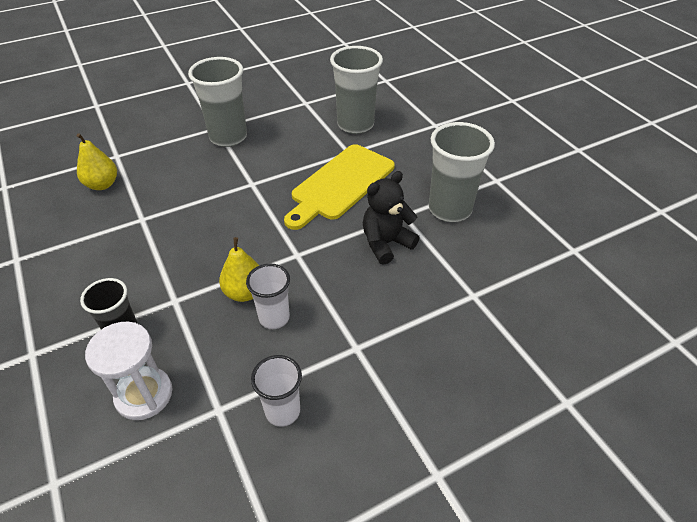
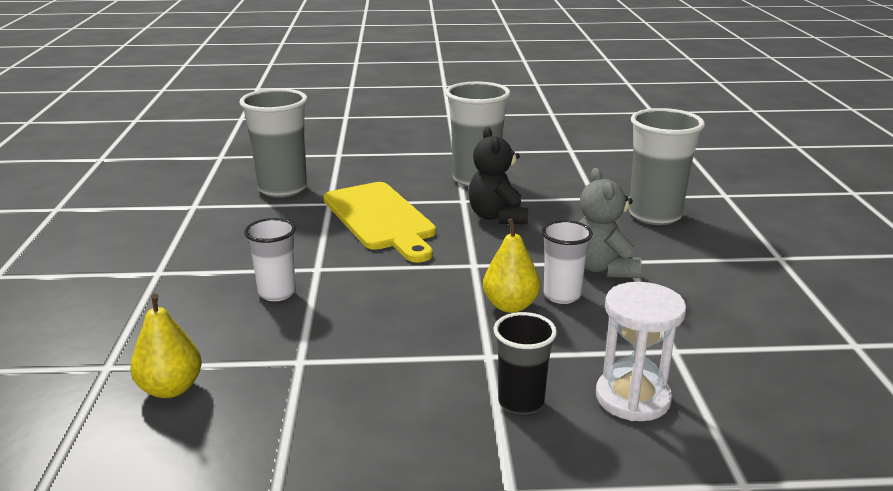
camera: 65 degrees left, 20 degrees down
grey cup [188,57,247,147] -> grey cup moved to [629,108,705,225]
white cup [251,355,302,427] -> white cup moved to [244,218,296,301]
none -> grey teddy bear [579,168,642,278]

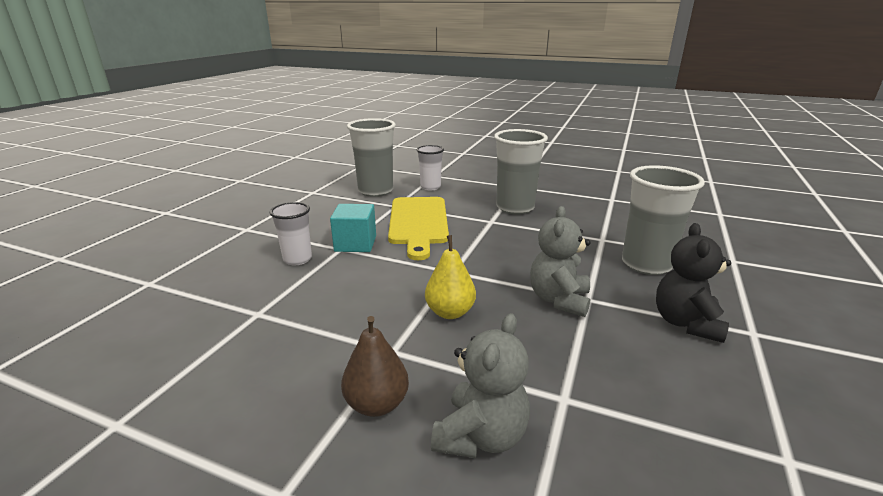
camera: 25 degrees right, 0 degrees up
yellow pear [130,293,202,398] -> none
black teddy bear [468,127,528,224] -> black teddy bear moved to [656,223,731,343]
black cup [493,312,557,415] -> brown pear [341,316,409,417]
white cup [541,220,593,304] -> white cup moved to [417,145,444,190]
white hourglass [596,282,686,421] -> grey teddy bear [431,313,530,458]
none -> turquoise cube [330,204,376,252]

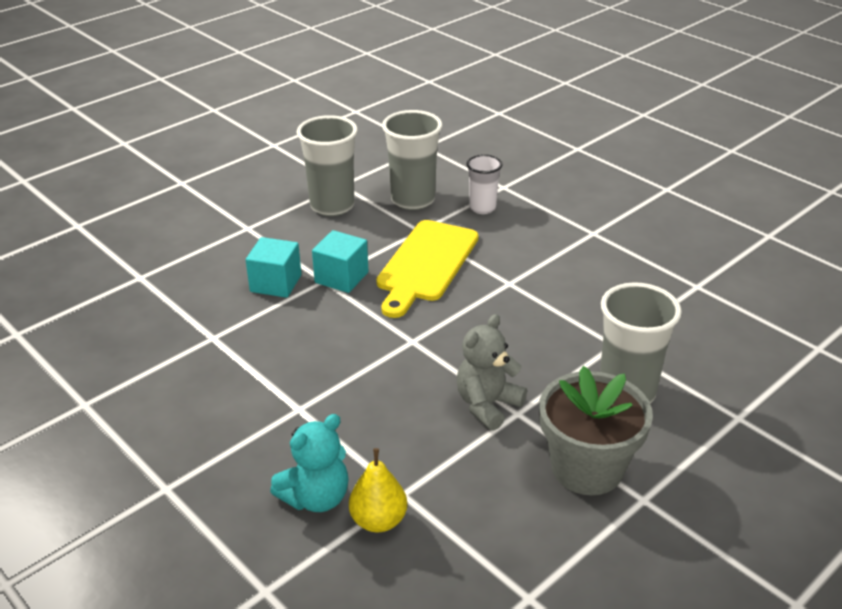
camera: 25 degrees right, 10 degrees up
white cup [270,202,312,265] -> turquoise cube [246,237,301,298]
brown pear [341,316,409,417] -> none
yellow pear [425,235,476,319] -> yellow pear moved to [349,448,407,532]
grey teddy bear [431,313,530,458] -> turquoise teddy bear [270,414,349,512]
grey cup [494,129,548,215] -> grey cup moved to [296,115,358,216]
black teddy bear [656,223,731,343] -> grey flower pot [539,366,653,495]

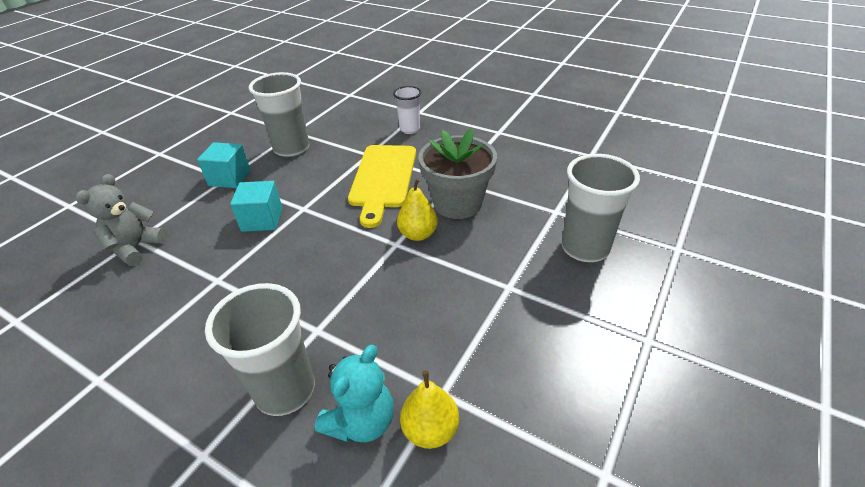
camera: 15 degrees left, 5 degrees up
turquoise cube [312,230,368,293] -> turquoise cube moved to [197,142,251,188]
grey cup [382,110,443,210] -> grey cup moved to [205,283,315,416]
grey teddy bear [457,314,527,431] -> grey teddy bear moved to [75,174,167,266]
grey flower pot [539,366,653,495] -> grey flower pot moved to [418,129,497,219]
none -> yellow pear [397,178,438,241]

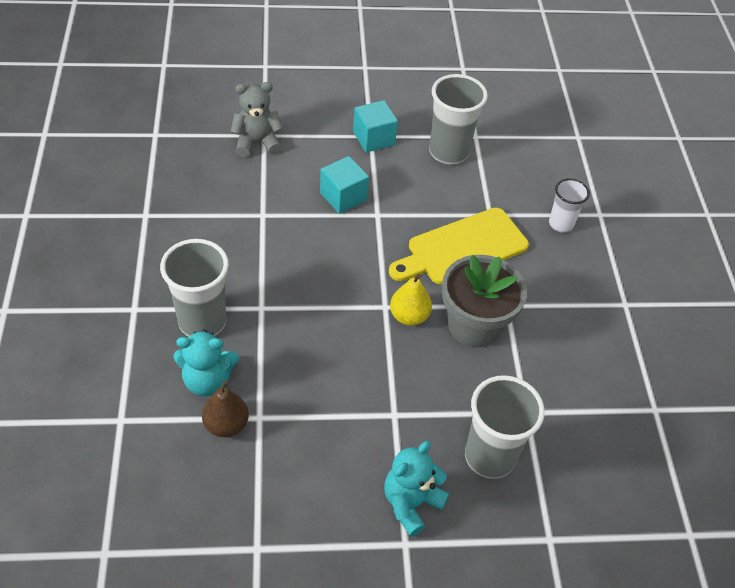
camera: 50 degrees right, 10 degrees up
yellow pear [400,370,459,449] -> brown pear [202,381,249,437]
none -> turquoise teddy bear [384,441,449,537]

